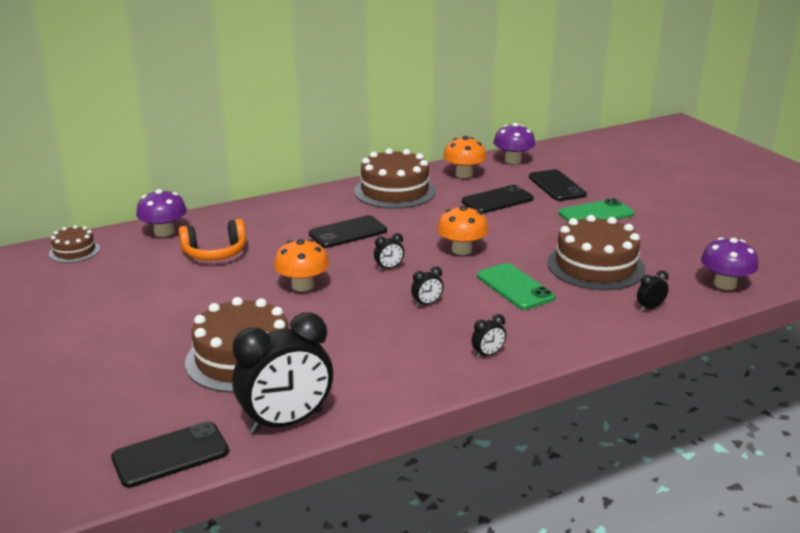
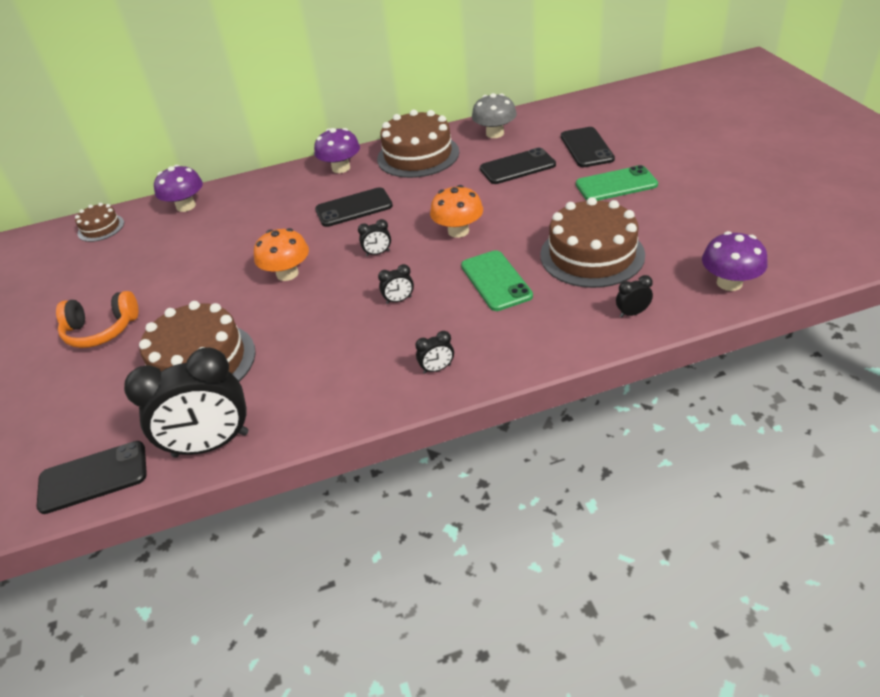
camera: 15 degrees right, 15 degrees up
orange headphones [179,219,246,261] -> orange headphones moved to [56,291,138,348]
orange mushroom [443,136,487,178] -> grey mushroom [472,93,517,138]
purple mushroom [493,123,535,164] -> purple mushroom moved to [314,128,360,173]

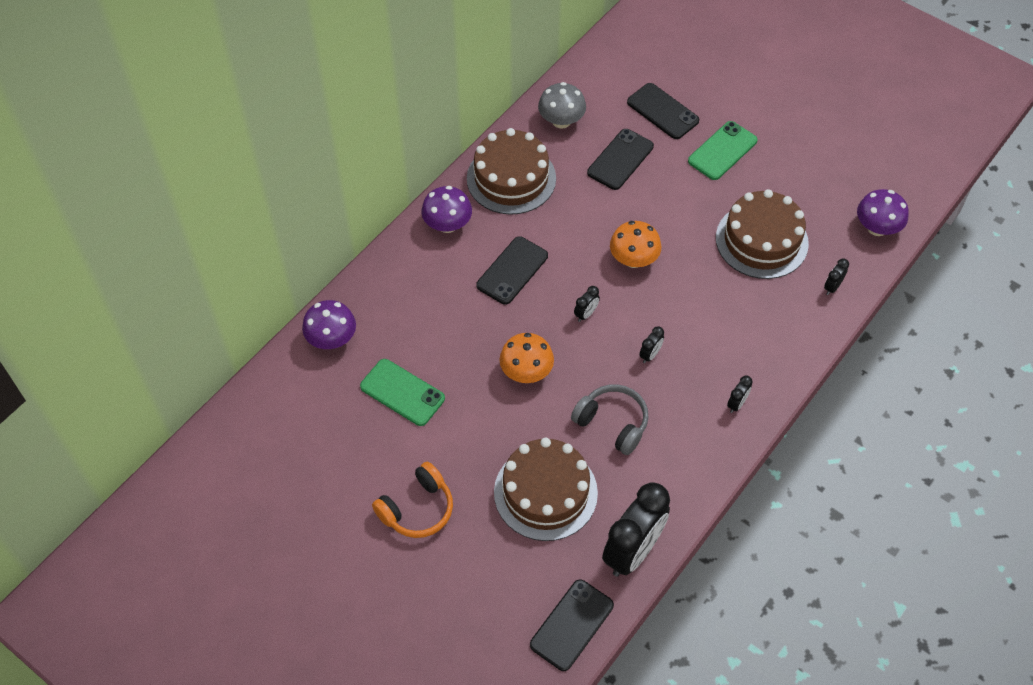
camera: 40 degrees left, 15 degrees up
brown cake [75,203,124,242] -> none
green phone [461,250,533,311] -> green phone moved to [360,359,445,426]
none -> grey headphones [571,384,649,455]

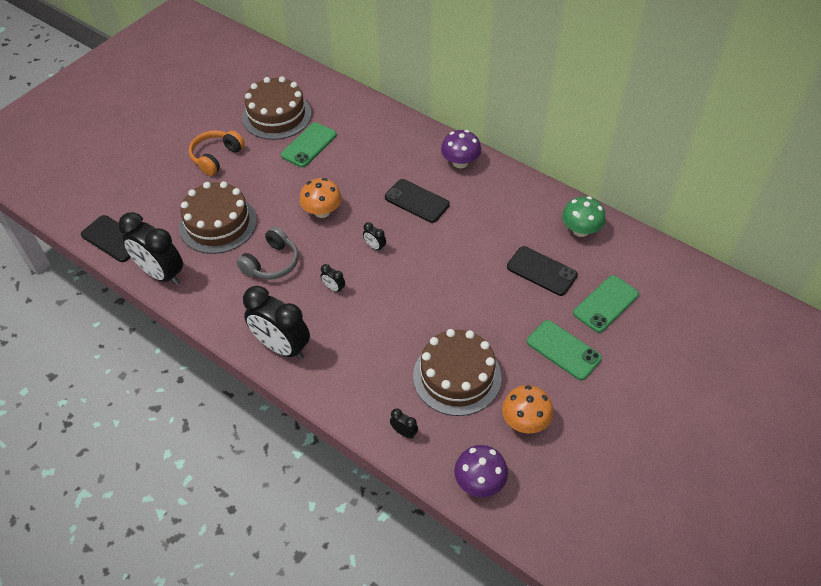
camera: 90 degrees right, 5 degrees down
purple mushroom [302,300,356,349] -> none
orange headphones [372,462,453,538] -> orange headphones turned 75 degrees clockwise [189,130,245,176]
brown cake [467,128,556,215] -> brown cake moved to [242,76,312,140]
grey mushroom [538,82,586,129] -> green mushroom [562,196,606,237]
orange mushroom [610,221,661,268] -> orange mushroom moved to [502,385,553,434]
black phone [627,83,699,139] -> green phone [573,275,639,333]
black clock [727,376,753,413] -> black clock [243,286,310,360], size x2.44

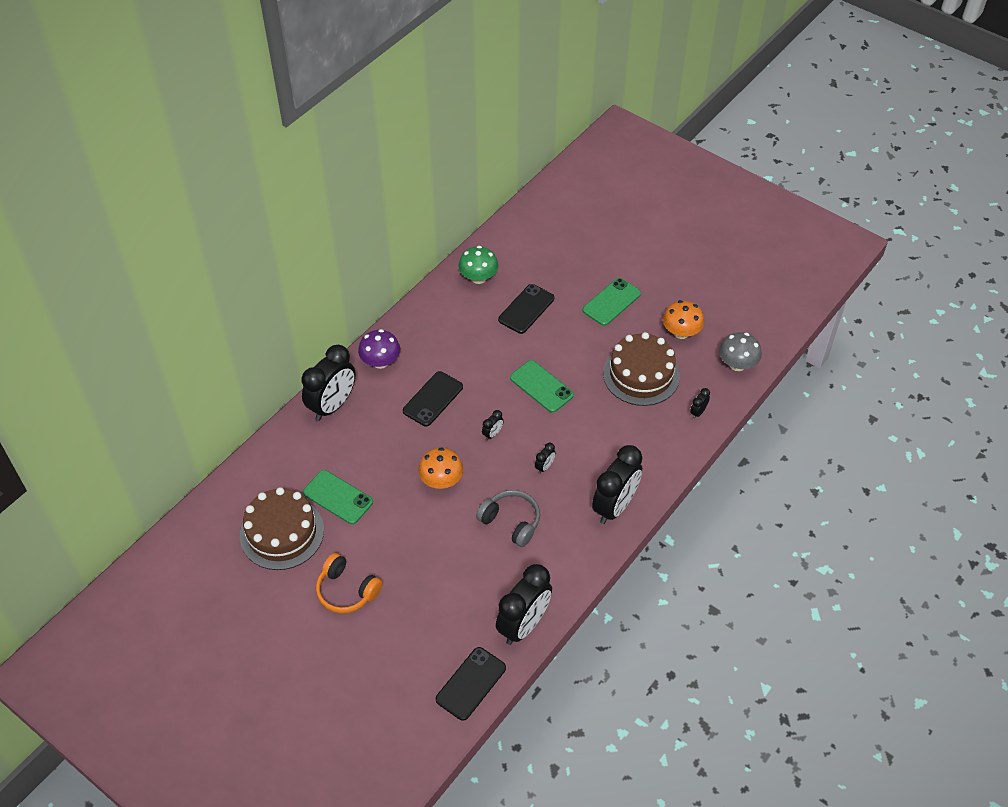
camera: 90 degrees left, 0 degrees up
brown cake [179,181,257,254] -> none
purple mushroom [454,445,508,497] -> grey mushroom [719,332,762,371]
green phone [573,275,639,333] -> green phone moved to [510,360,574,413]
none -> black clock [302,345,356,421]

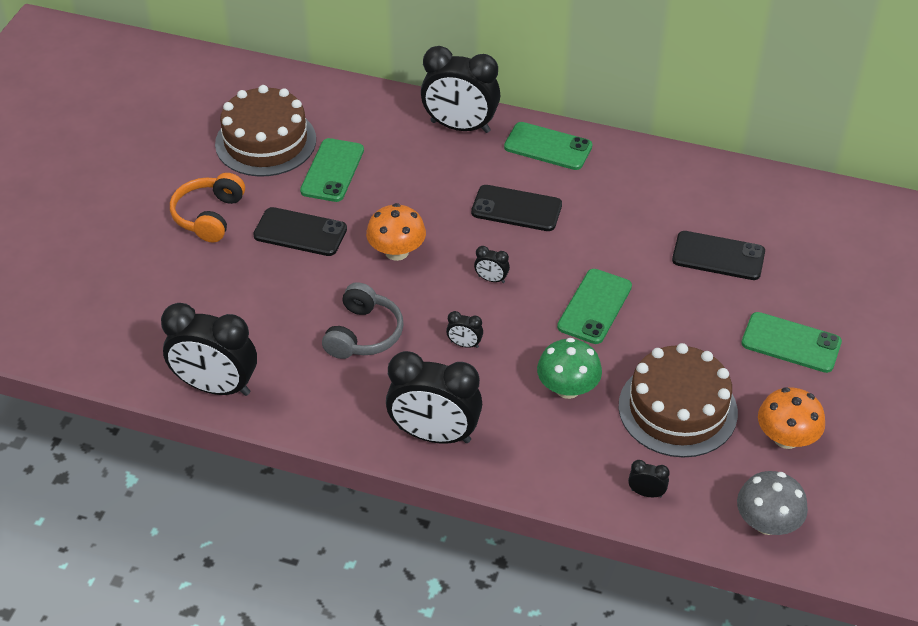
camera: 70 degrees right, 5 degrees down
purple mushroom [358,329,400,369] -> green phone [504,122,592,170]
black phone [436,647,506,721] -> black phone moved to [253,207,347,256]
green mushroom [458,246,498,284] -> green mushroom moved to [537,338,602,399]

